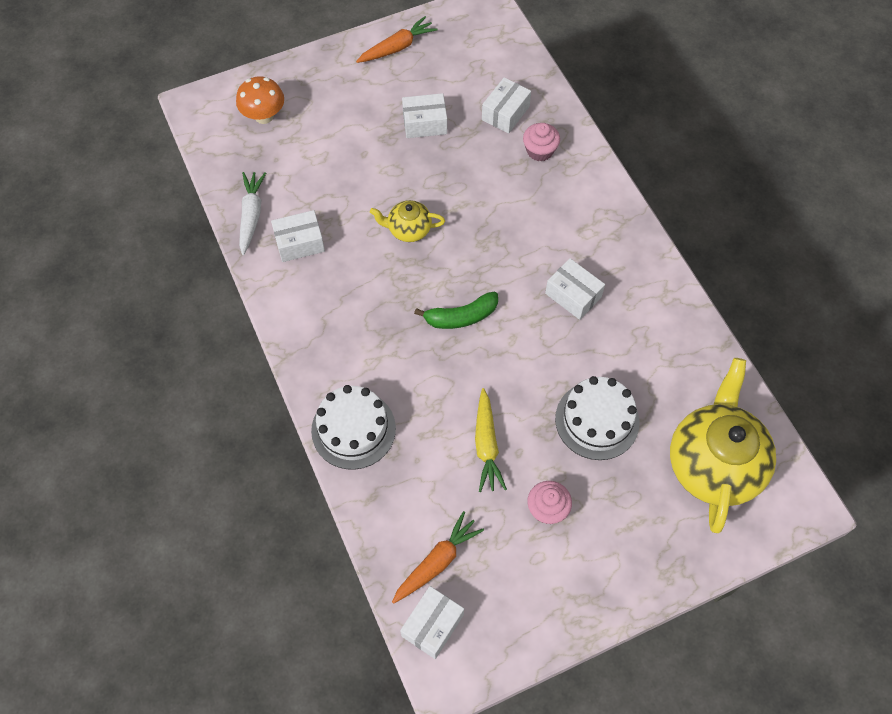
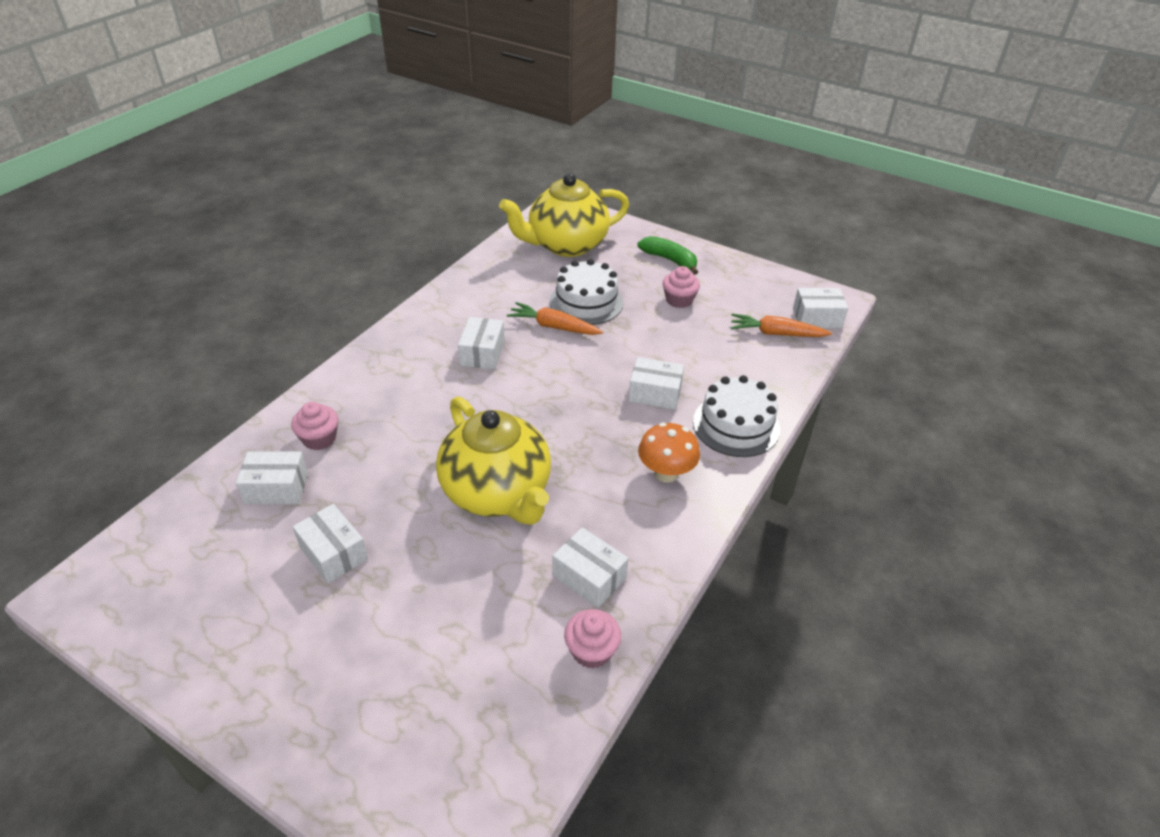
camera: 125 degrees left, 20 degrees down
orange mushroom [236,76,284,124] -> orange mushroom moved to [638,423,700,483]
white carrot [239,172,266,255] -> pink cupcake [564,609,621,668]
orange carrot [356,16,437,63] -> orange carrot moved to [507,302,603,335]
yellow teapot [370,200,445,242] -> yellow teapot [436,397,551,525], size x2.05
green banana [414,291,498,329] -> green banana moved to [638,236,698,275]
yellow carrot [475,388,507,492] -> none
none -> white box [629,357,684,410]

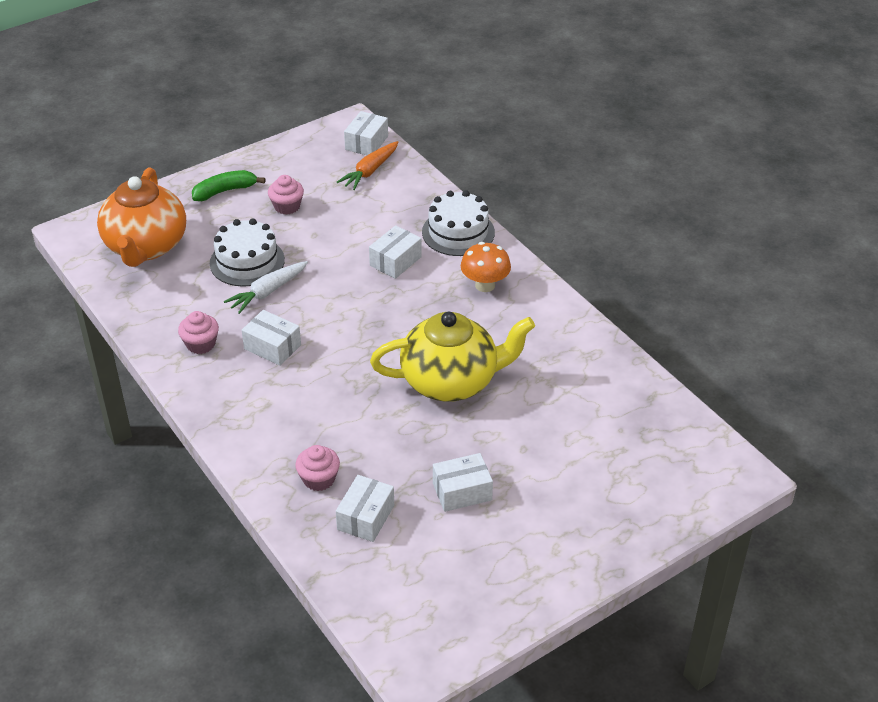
camera: 65 degrees left, 0 degrees up
yellow teapot [499,173,629,257] -> orange teapot [97,167,186,267]
orange carrot [507,302,603,335] -> white carrot [224,261,308,314]
white box [553,527,628,608] -> none
pink cupcake [564,609,621,668] -> pink cupcake moved to [178,311,219,354]

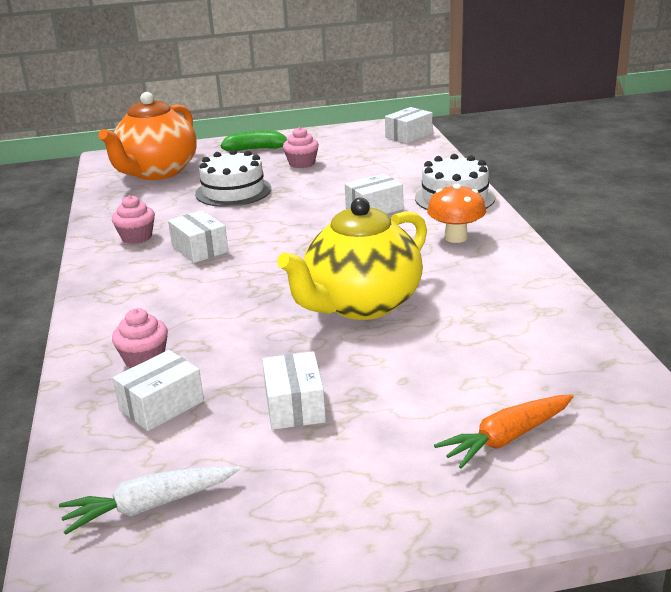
camera: 25 degrees right, 15 degrees down
white carrot [224,261,308,314] -> white carrot moved to [59,466,240,535]
orange carrot [337,141,399,190] -> orange carrot moved to [434,394,574,469]
yellow teapot [370,312,535,402] -> yellow teapot turned 120 degrees clockwise [277,197,427,320]
white box [433,453,493,512] -> white box turned 75 degrees clockwise [262,352,326,430]

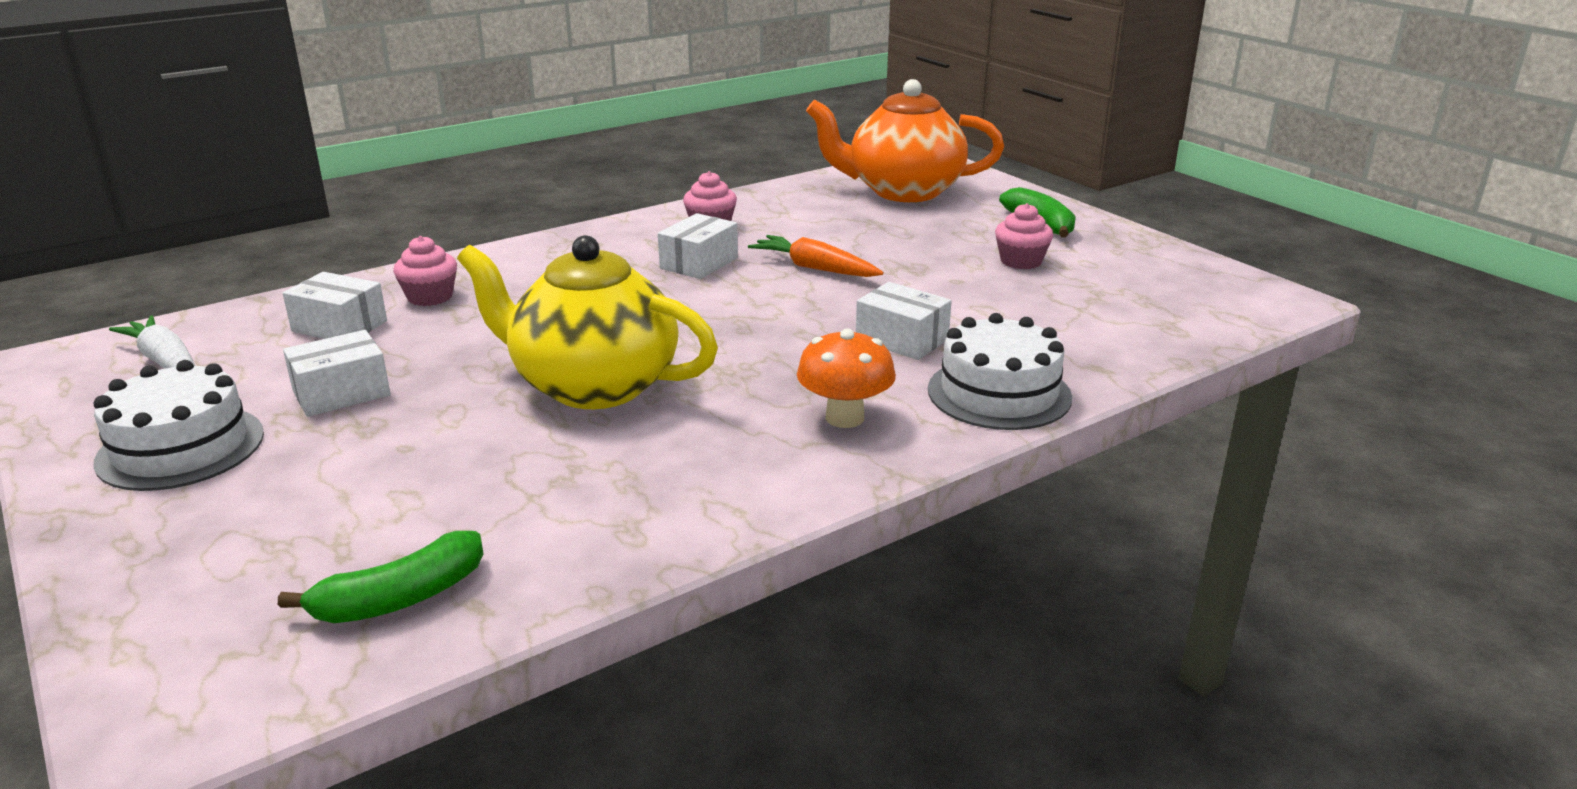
camera: 65 degrees right, 0 degrees up
white cake [195,149,271,207] -> white cake moved to [93,360,264,491]
white box [385,107,433,144] -> none
orange carrot [434,394,574,469] -> orange carrot moved to [748,235,884,277]
none -> green banana [278,531,483,623]

